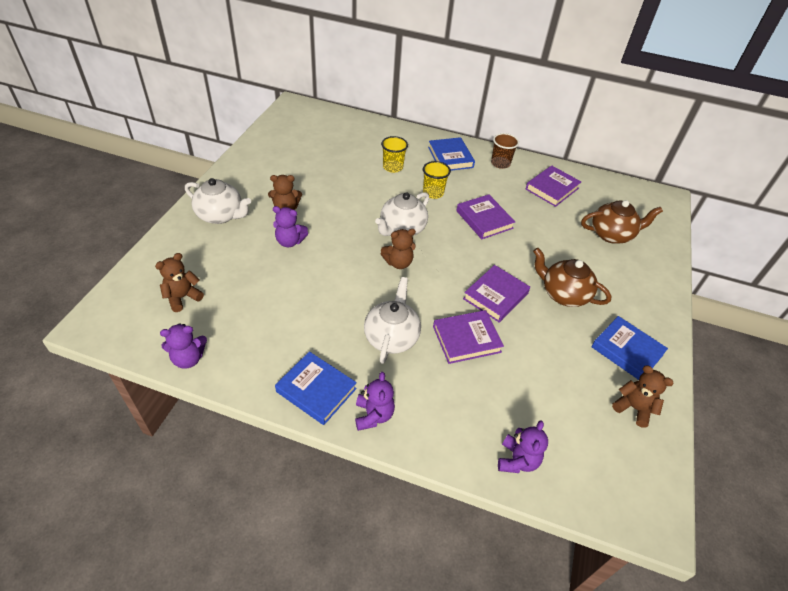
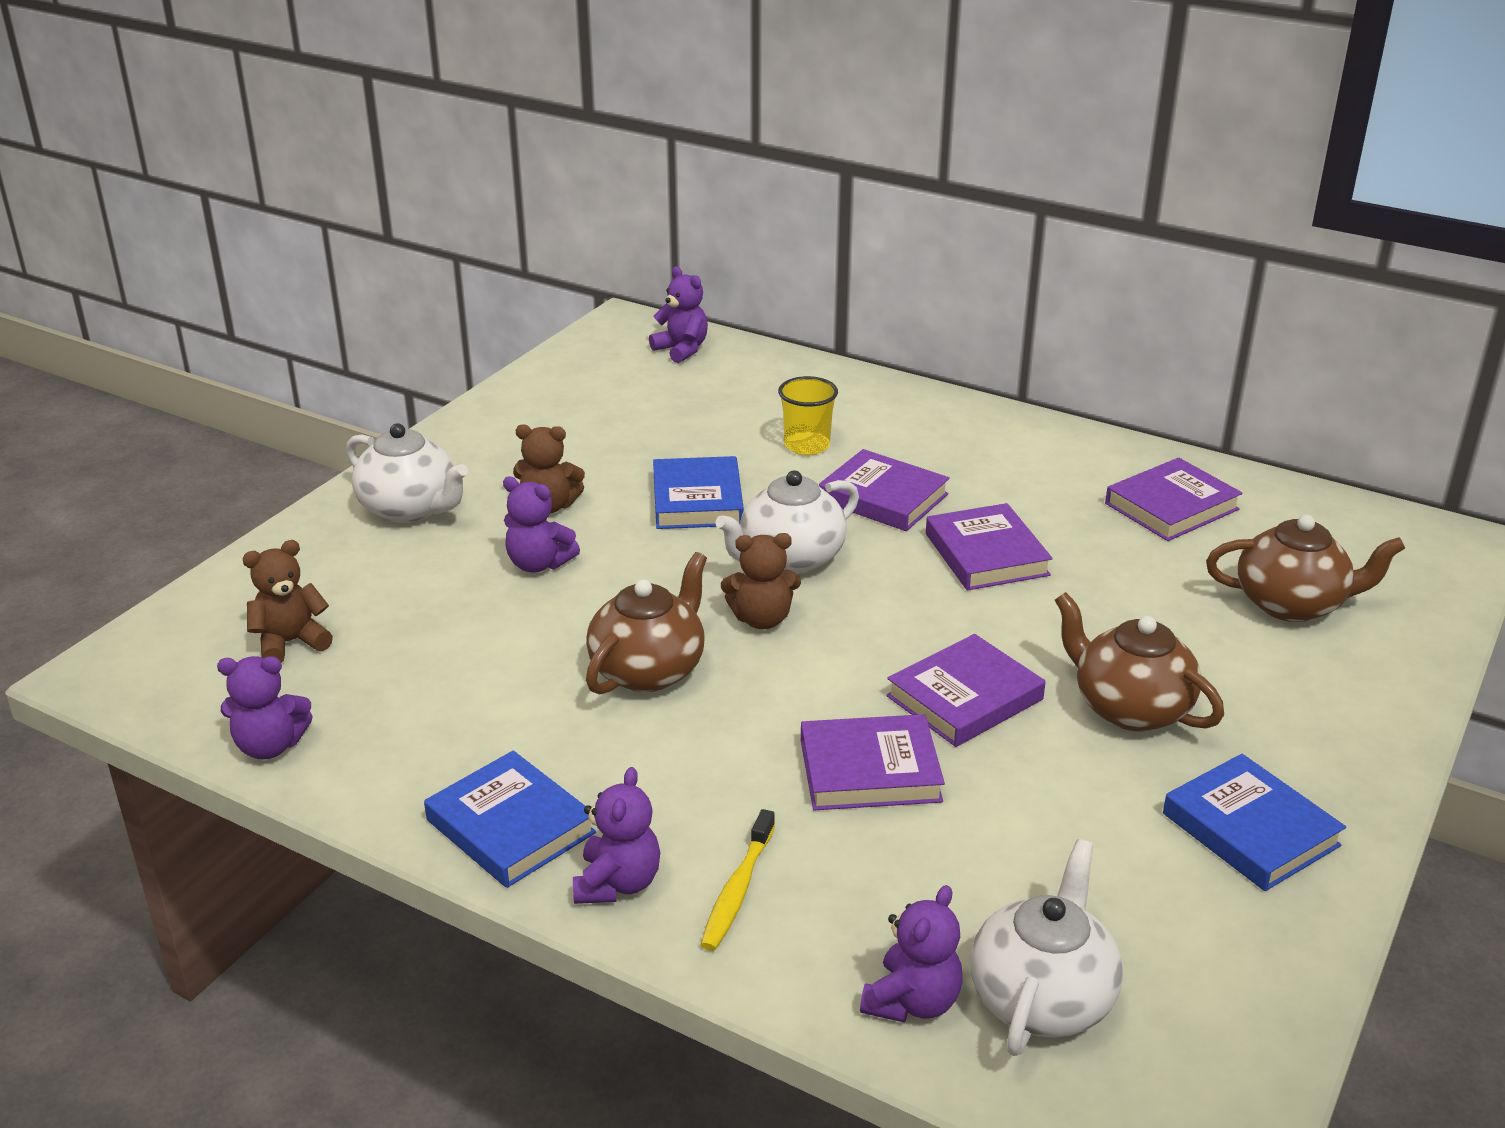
camera: 15 degrees right, 15 degrees down
white teapot [364,277,421,364] -> white teapot moved to [970,839,1123,1056]
yellow cup [423,161,451,199] -> purple book [819,449,950,531]
blue book [428,137,475,171] -> blue book moved to [653,456,744,529]
brown cup [491,133,519,169] -> none
brown teddy bear [612,365,674,428] -> none
none -> brown teapot [586,552,707,695]
none -> purple teddy bear [649,267,708,363]
none -> yellow toothbrush [700,809,775,951]

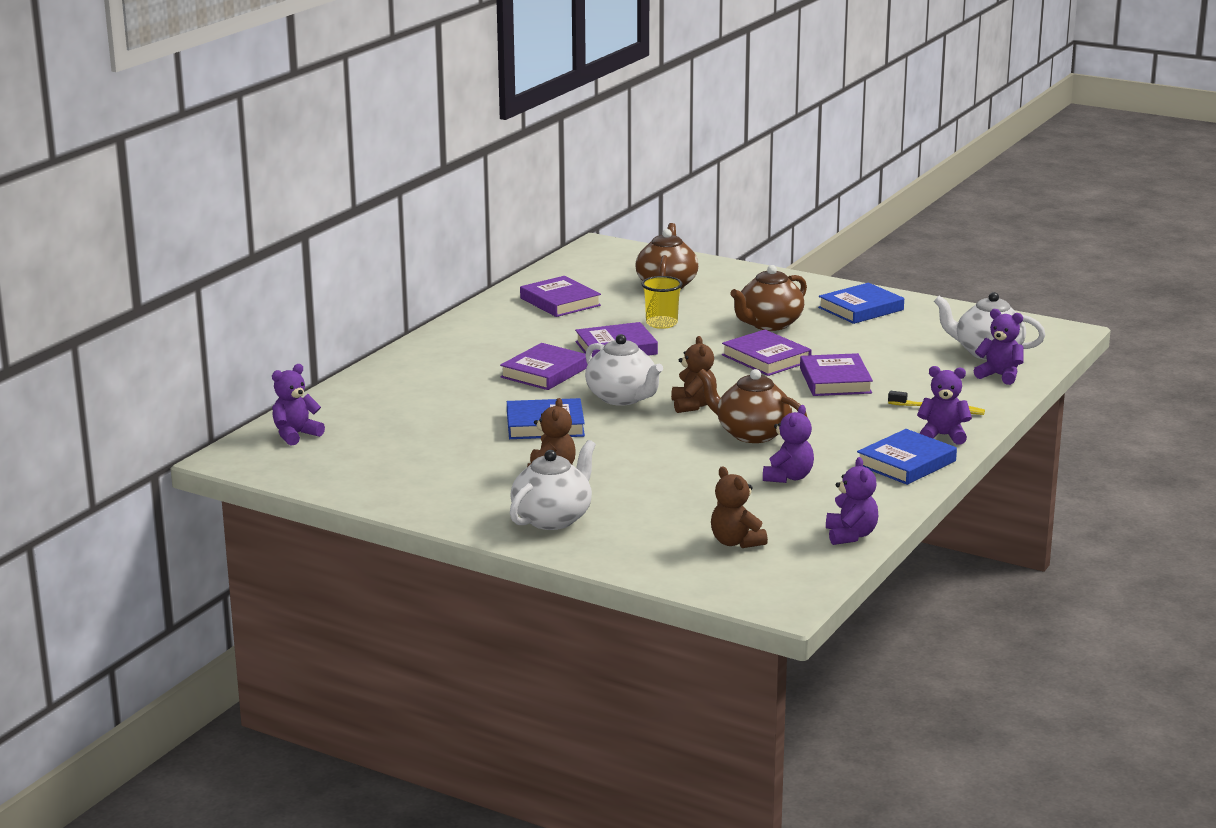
camera: 90 degrees left, 10 degrees down
purple teddy bear [503,476,580,572] -> purple teddy bear moved to [763,405,814,483]
yellow cup [778,376,838,455] -> yellow cup moved to [642,276,683,329]

